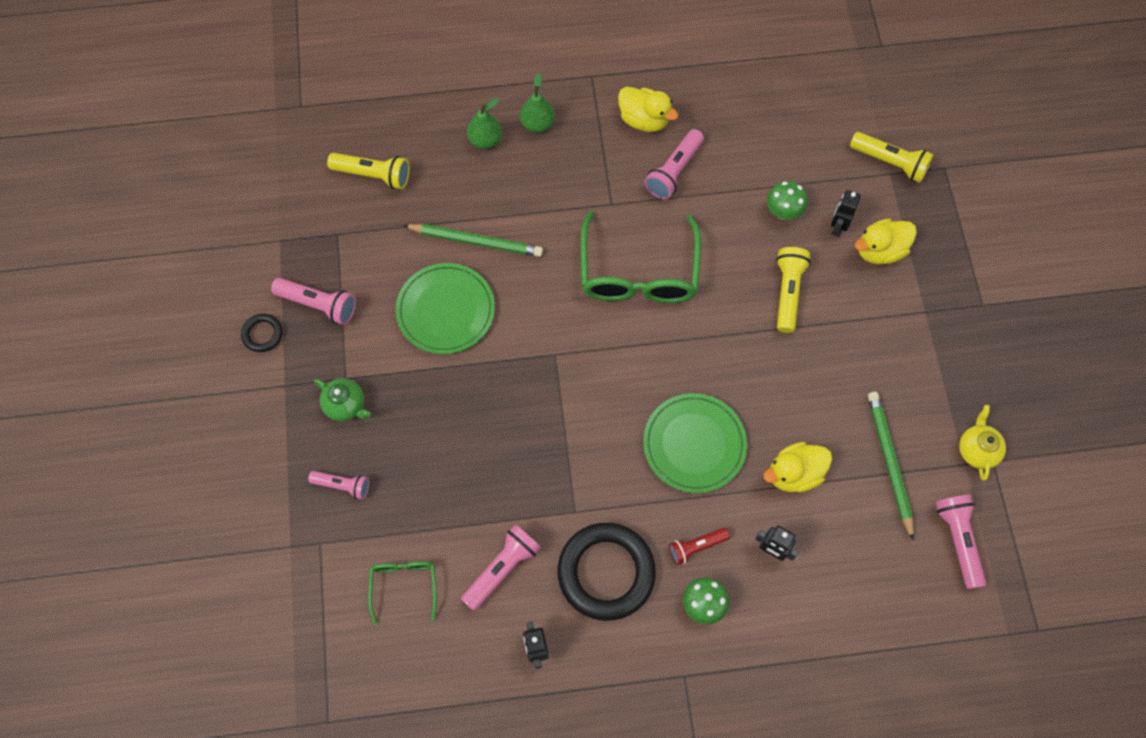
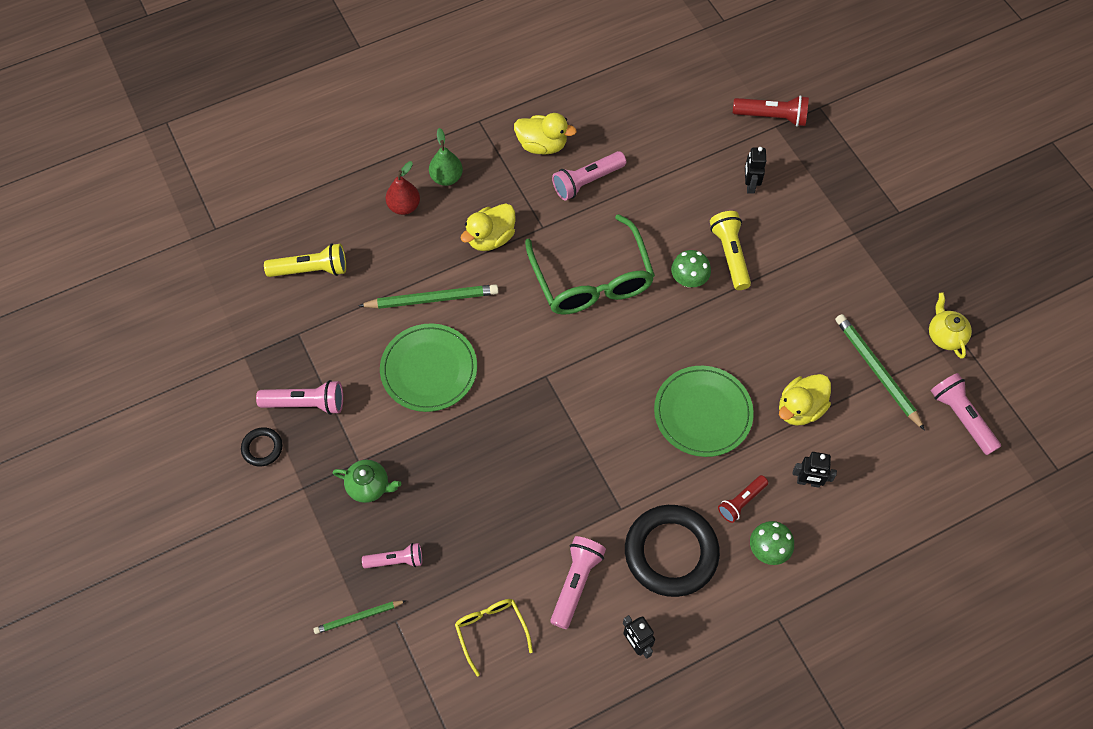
camera: 20 degrees left, 5 degrees down
green glasses [368,562,437,625] -> yellow glasses [455,599,533,676]
green pear [467,98,502,149] -> red pear [386,161,420,215]
pink flashlight [644,129,704,199] -> pink flashlight turned 45 degrees clockwise [552,151,626,201]
green mushroom [767,181,807,220] -> green mushroom moved to [671,250,711,288]
yellow flashlight [850,132,934,183] -> red flashlight [733,95,809,127]
yellow duck [855,219,917,264] -> yellow duck moved to [461,204,516,251]
none -> green pencil [313,600,406,634]

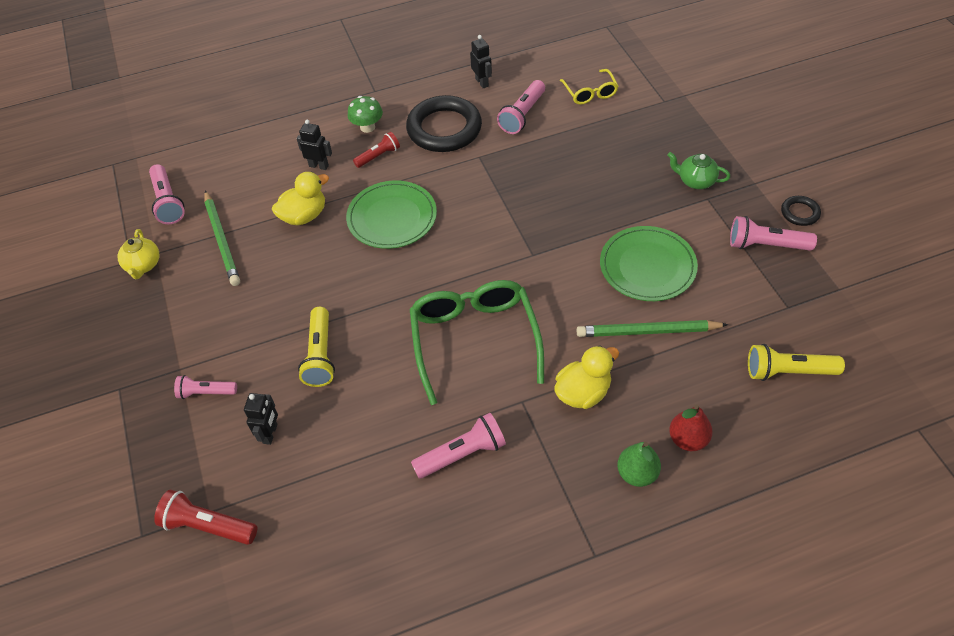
camera: 170 degrees left, 10 degrees down
green pencil [313,600,406,634] -> none
pink flashlight [362,543,422,568] -> pink flashlight moved to [174,375,237,399]
yellow duck [514,113,577,155] -> none
green mushroom [671,250,711,288] -> none

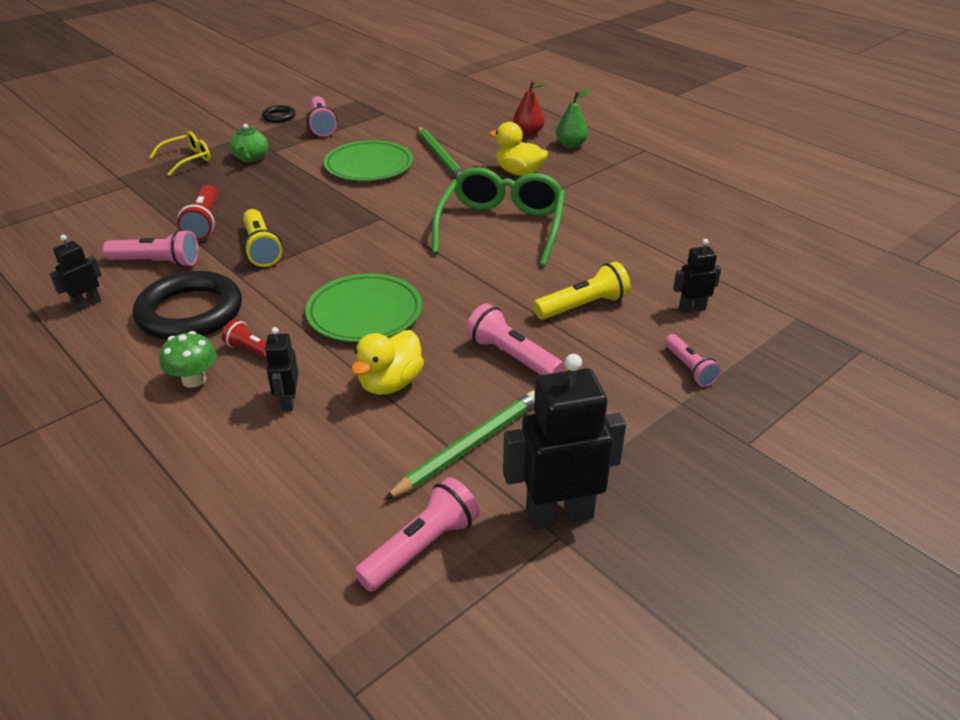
camera: 115 degrees left, 15 degrees down
yellow teapot [118,229,160,279] -> black robot [503,354,626,530]
red flashlight [154,490,257,545] -> red flashlight moved to [177,185,218,241]
yellow duck [272,172,329,226] -> yellow duck turned 90 degrees counterclockwise [351,330,424,395]
green glasses [410,280,544,405] -> green glasses turned 135 degrees clockwise [432,167,565,266]
pink flashlight [411,413,506,479] -> pink flashlight moved to [466,303,564,375]
yellow glasses [560,69,618,105] -> yellow glasses moved to [149,131,210,176]
yellow flashlight [748,344,845,381] -> yellow flashlight moved to [243,209,282,267]

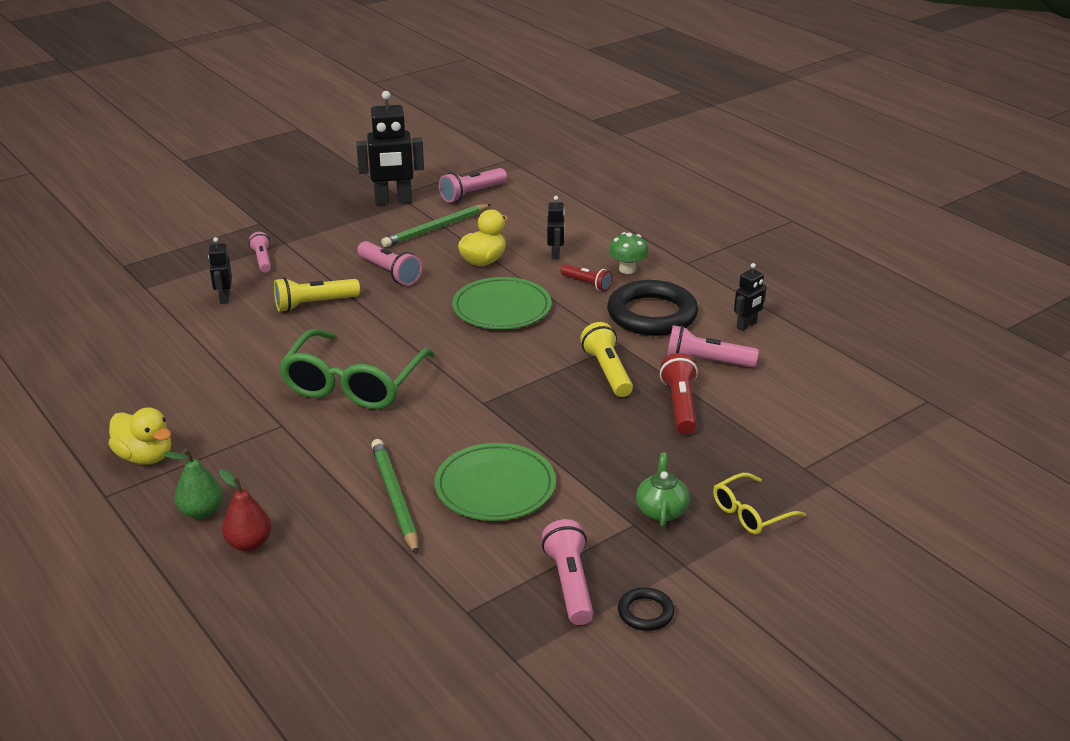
camera: 175 degrees left, 5 degrees down
yellow duck [489,122,548,176] -> yellow duck moved to [109,407,171,464]
black robot [673,239,721,313] -> black robot turned 90 degrees clockwise [208,237,232,304]

